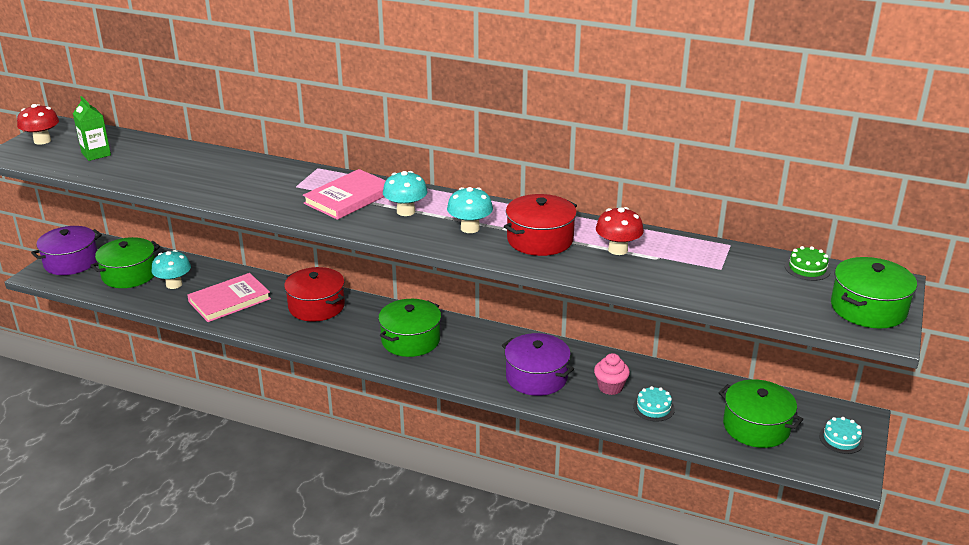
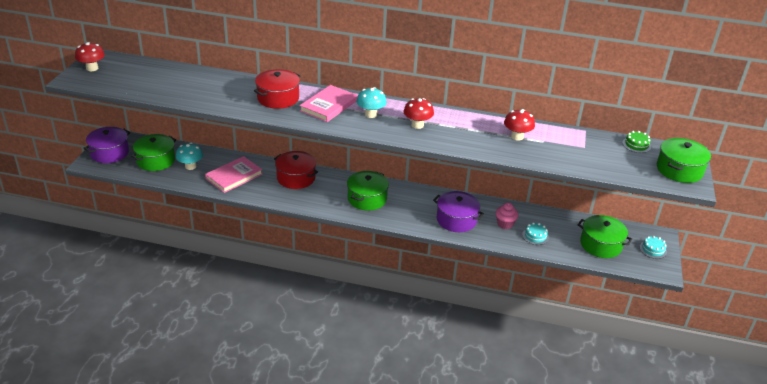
camera: 10 degrees left, 5 degrees up
green carton [73,96,111,161] -> none
turquoise mushroom [447,187,493,233] -> red mushroom [403,98,434,129]
red pot [504,194,577,256] -> red pot moved to [254,69,301,109]

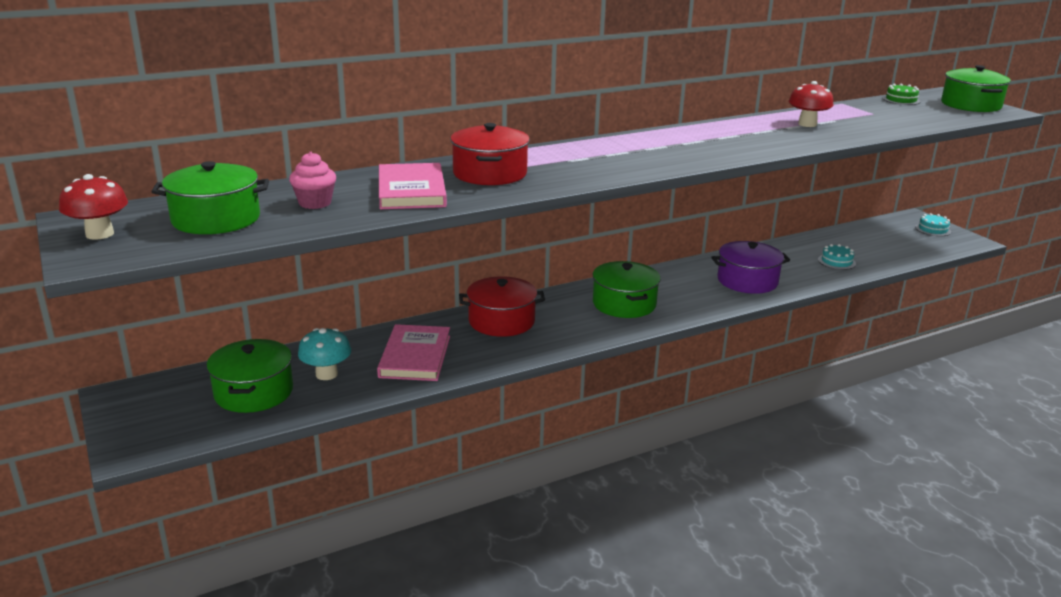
camera: 40 degrees left, 10 degrees down
purple pot [84,127,130,163] -> none
pink book [299,85,358,122] -> pink book moved to [379,163,447,209]
turquoise mushroom [357,87,387,118] -> none
red mushroom [403,98,434,129] -> none
pink cupcake [496,203,519,229] -> pink cupcake moved to [289,152,336,209]
green pot [578,215,632,258] -> green pot moved to [151,161,269,234]

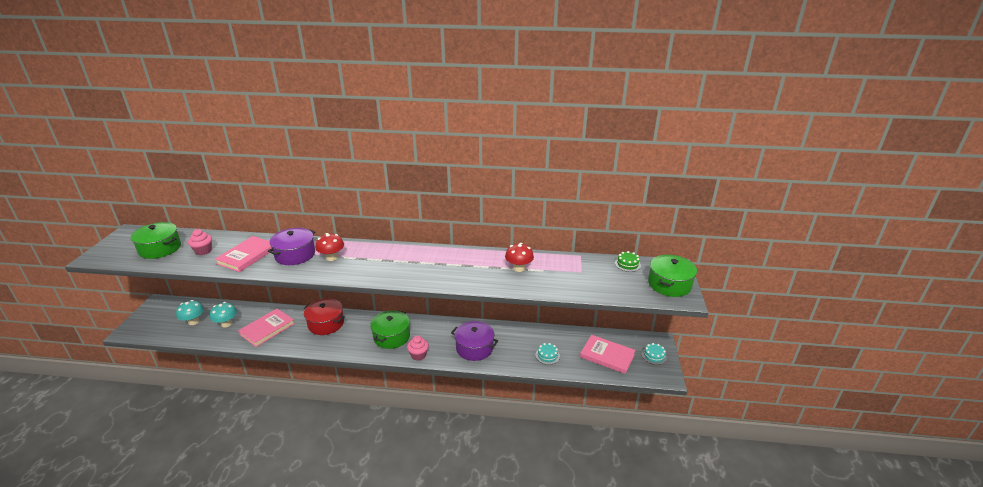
camera: 35 degrees right, 5 degrees up
red mushroom [59,174,128,240] -> red mushroom moved to [316,233,344,261]
green pot [207,339,293,413] -> turquoise mushroom [176,300,204,325]
red pot [450,123,530,185] -> purple pot [268,228,315,265]
none -> pink cupcake [407,336,429,361]
none -> pink book [580,335,636,374]

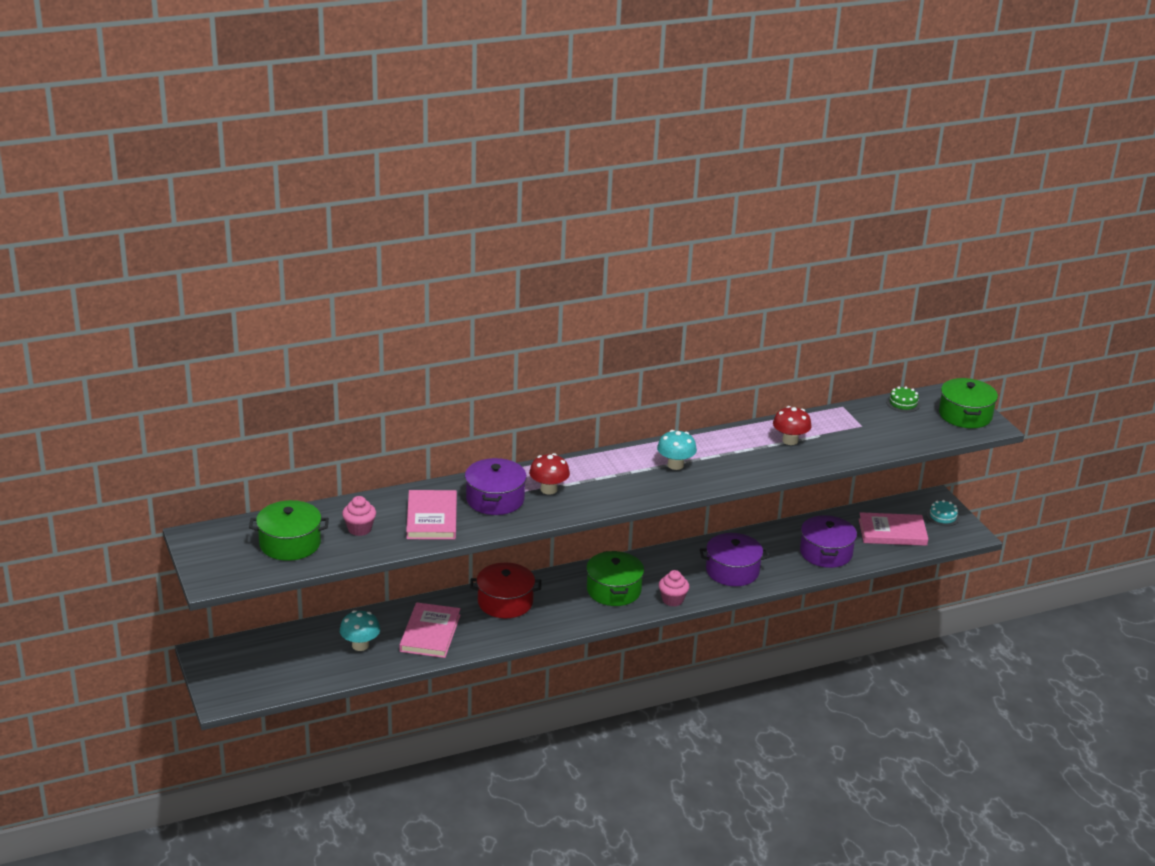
camera: 30 degrees left, 0 degrees up
turquoise mushroom [176,300,204,325] -> turquoise mushroom moved to [657,430,697,470]
turquoise cake [536,343,560,365] -> purple pot [800,515,857,568]

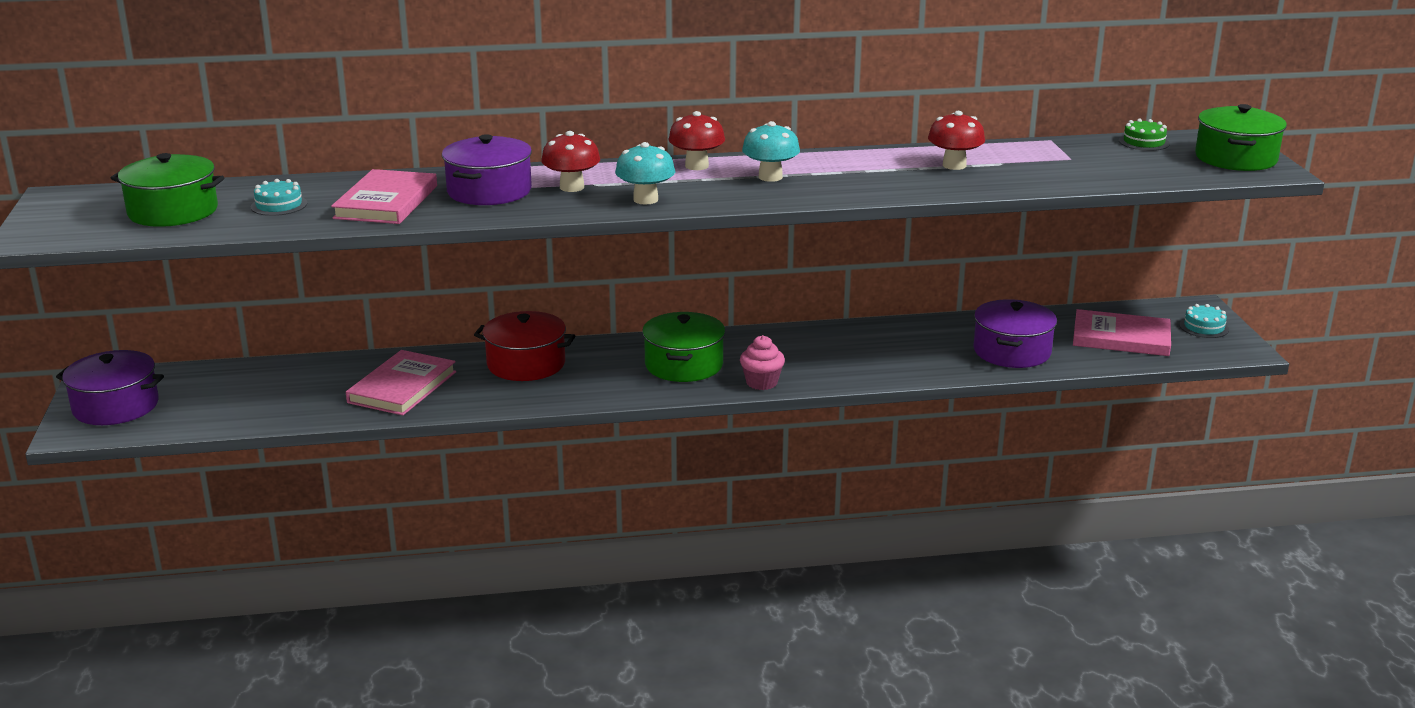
camera: 15 degrees right, 5 degrees down
turquoise mushroom [340,610,380,651] -> turquoise mushroom moved to [615,142,675,205]
pink cupcake [342,496,376,536] -> turquoise cake [251,179,307,216]
purple pot [700,533,769,586] -> purple pot moved to [56,350,164,425]
none -> red mushroom [668,111,725,170]

